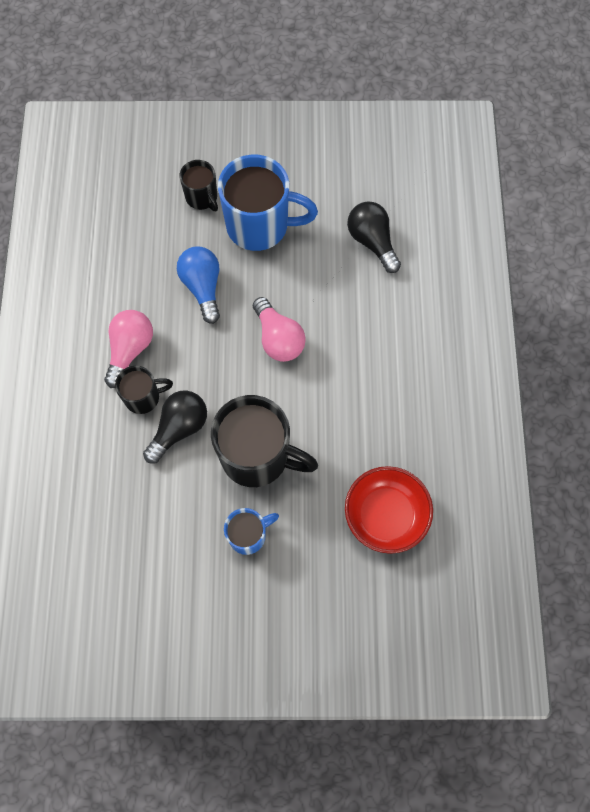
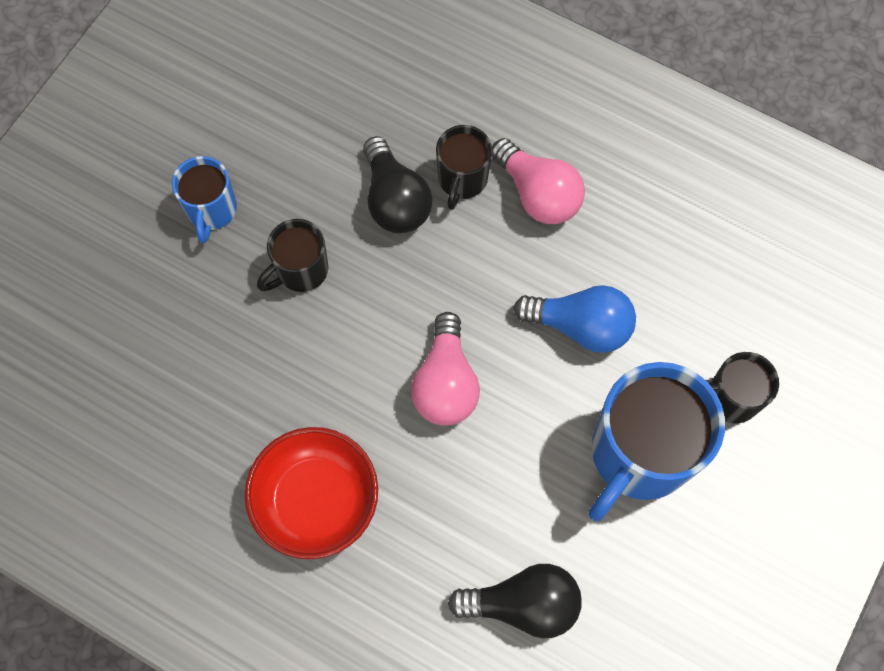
camera: 120 degrees right, 0 degrees up
black mug [211,395,318,487] -> black mug [257,219,329,292], size x0.53
pink light bulb [253,297,306,362] -> pink light bulb turned 90 degrees counterclockwise [411,312,480,425]
red bowl [345,466,433,554] -> red bowl moved to [245,427,378,559]

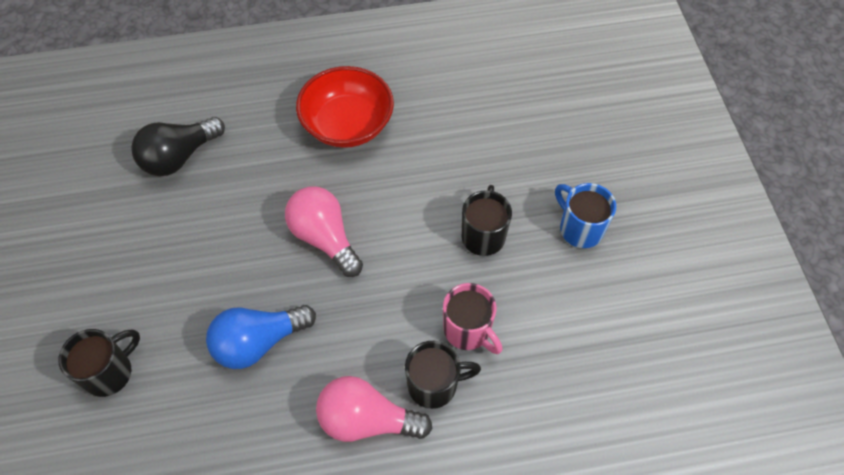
camera: 140 degrees right, 10 degrees down
black light bulb [363,136,432,233] -> pink mug [443,283,502,354]
black mug [436,125,492,210] -> black mug turned 105 degrees clockwise [405,341,481,409]
blue mug [589,362,725,521] -> none

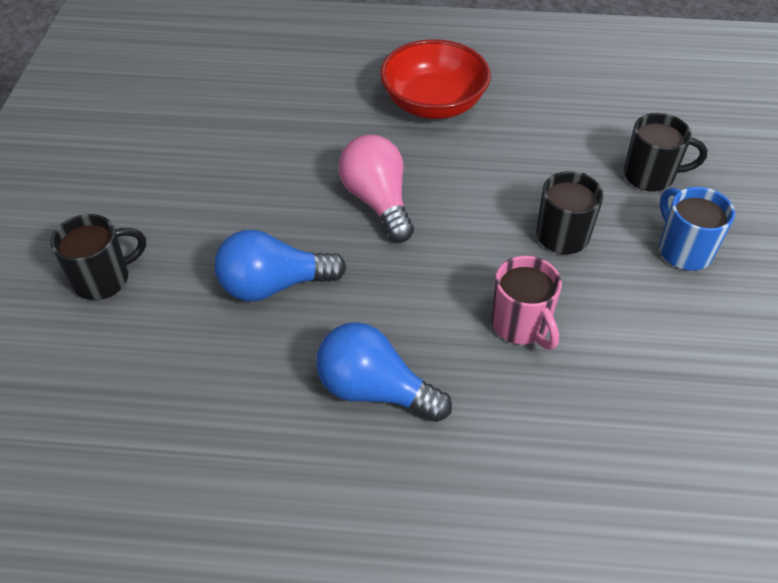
camera: 15 degrees right, 10 degrees down
black light bulb [131,117,225,176] -> none
pink light bulb [316,376,432,442] -> blue light bulb [316,322,452,422]
black mug [405,341,481,409] -> black mug moved to [624,113,707,192]

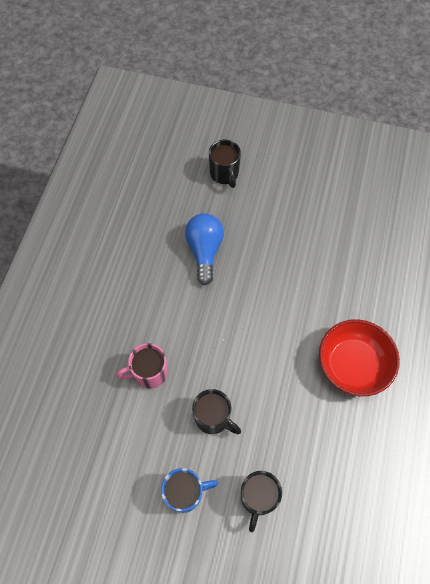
camera: 100 degrees right, 15 degrees up
blue light bulb [316,322,452,422] -> none
pink light bulb [339,135,414,242] -> none

